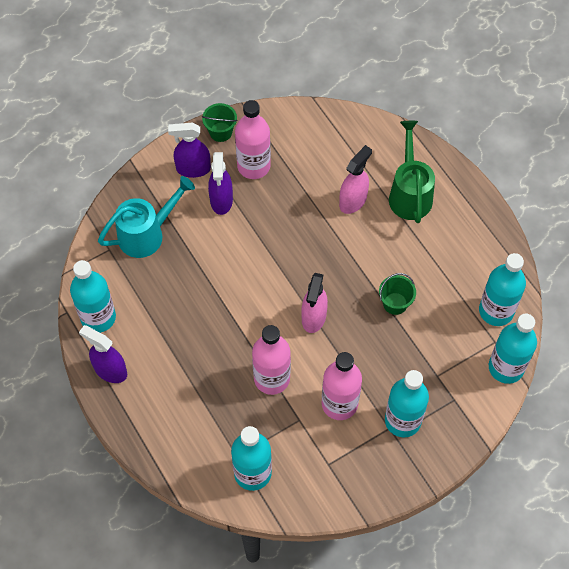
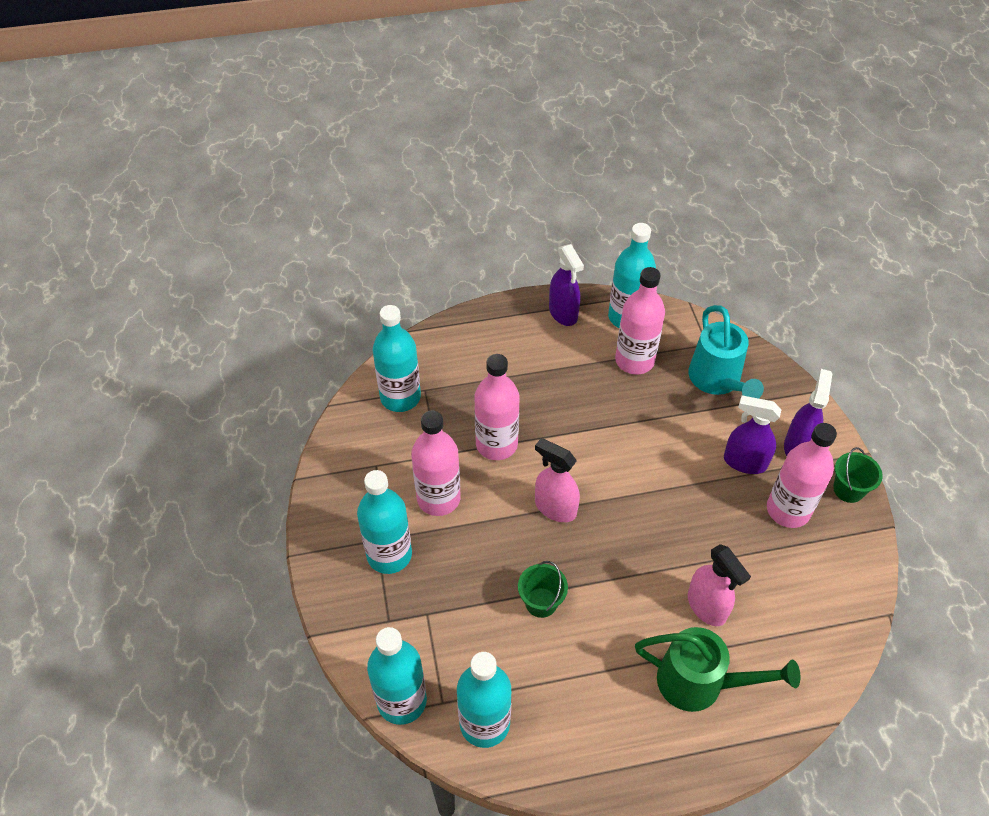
camera: 110 degrees right, 10 degrees down
purple spray bottle [79,325,127,383] -> purple spray bottle turned 105 degrees clockwise [549,244,584,326]
none -> pink bottle [615,267,665,374]

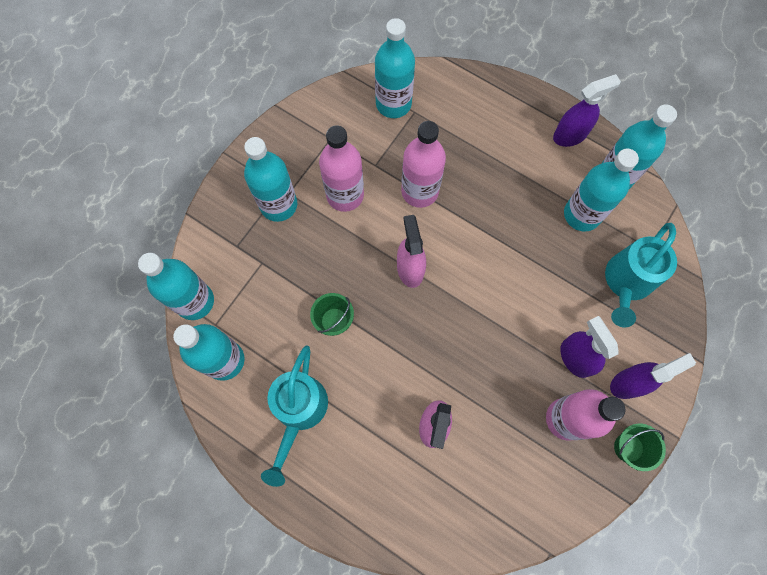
camera: 45 degrees right, 20 degrees up
purple spray bottle [549,244,584,326] -> purple spray bottle turned 135 degrees counterclockwise [553,74,621,147]
pink bottle [615,267,665,374] -> turquoise bottle [564,149,639,232]
green watering can [635,627,800,712] -> none
none -> turquoise watering can [261,345,328,487]

